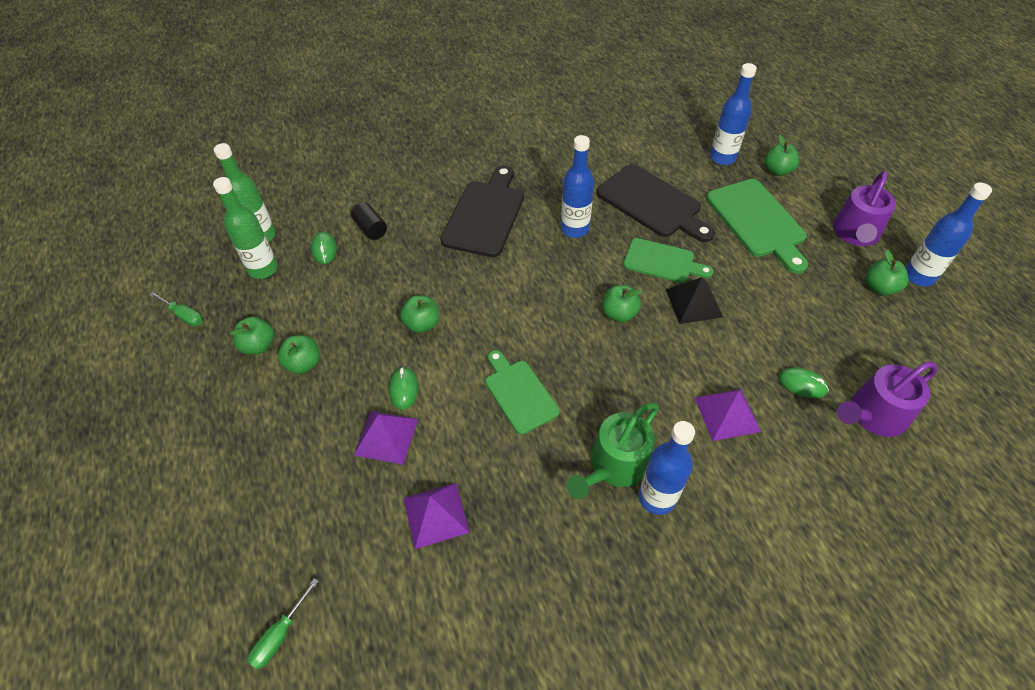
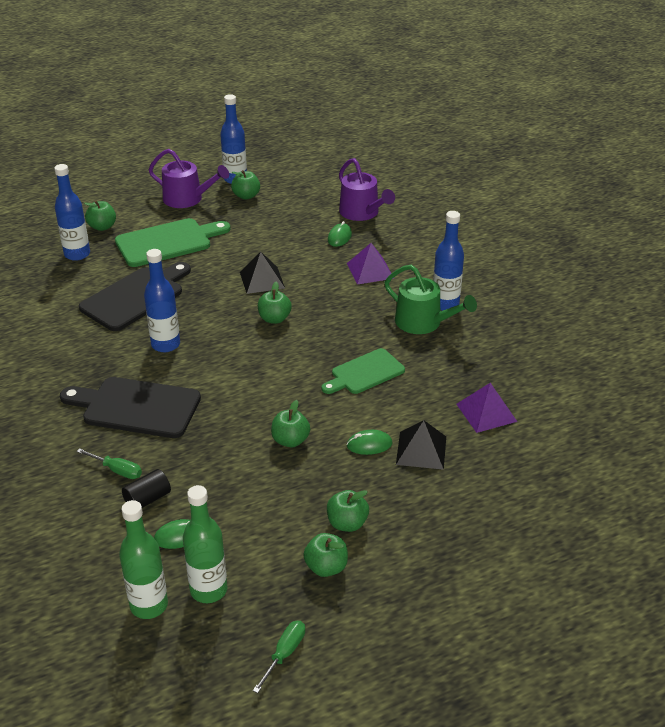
camera: 95 degrees left, 15 degrees down
green screwdriver [248,578,319,669] -> green screwdriver moved to [77,448,142,479]
purple pyramid [354,411,418,465] -> black pyramid [396,420,446,470]
green cutting board [623,238,713,283] -> none

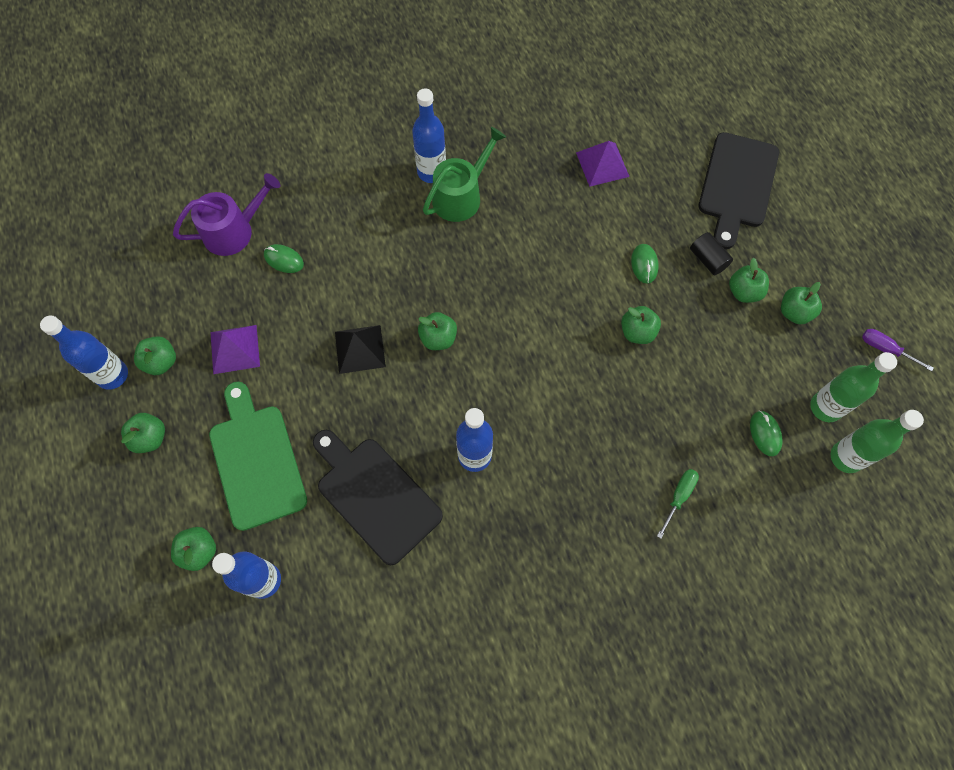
camera: 85 degrees left, 30 degrees up
black cutting board [60,377,201,438] -> black cutting board moved to [699,132,779,249]
black cylinder [122,469,171,508] -> black cylinder moved to [690,232,733,275]
purple watering can [148,149,229,208] -> green apple [121,413,165,453]
green screwdriver [253,621,305,693] -> purple screwdriver [862,329,934,371]
green cutting board [322,348,405,394] -> none
purple pyramid [347,243,394,285] -> purple pyramid moved to [211,325,260,374]
black pyramid [396,420,446,470] -> none

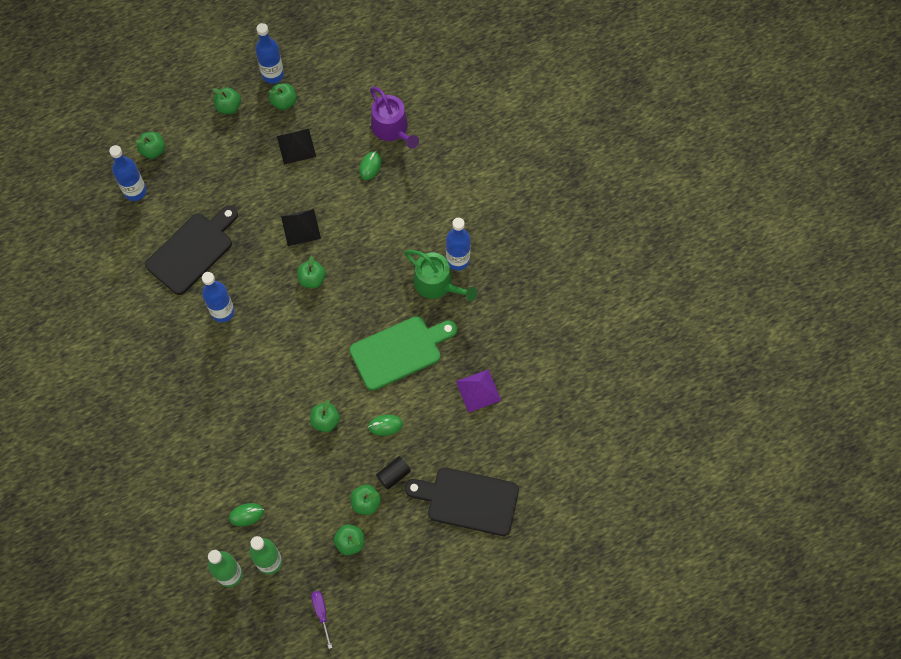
camera: 85 degrees right, 0 degrees up
green cutting board [209,382,307,531] -> green cutting board moved to [350,316,457,391]
purple pyramid [211,325,260,374] -> black pyramid [277,129,316,165]
green screwdriver [657,469,699,539] -> none
purple screwdriver [862,329,934,371] -> purple screwdriver turned 45 degrees counterclockwise [311,591,332,649]

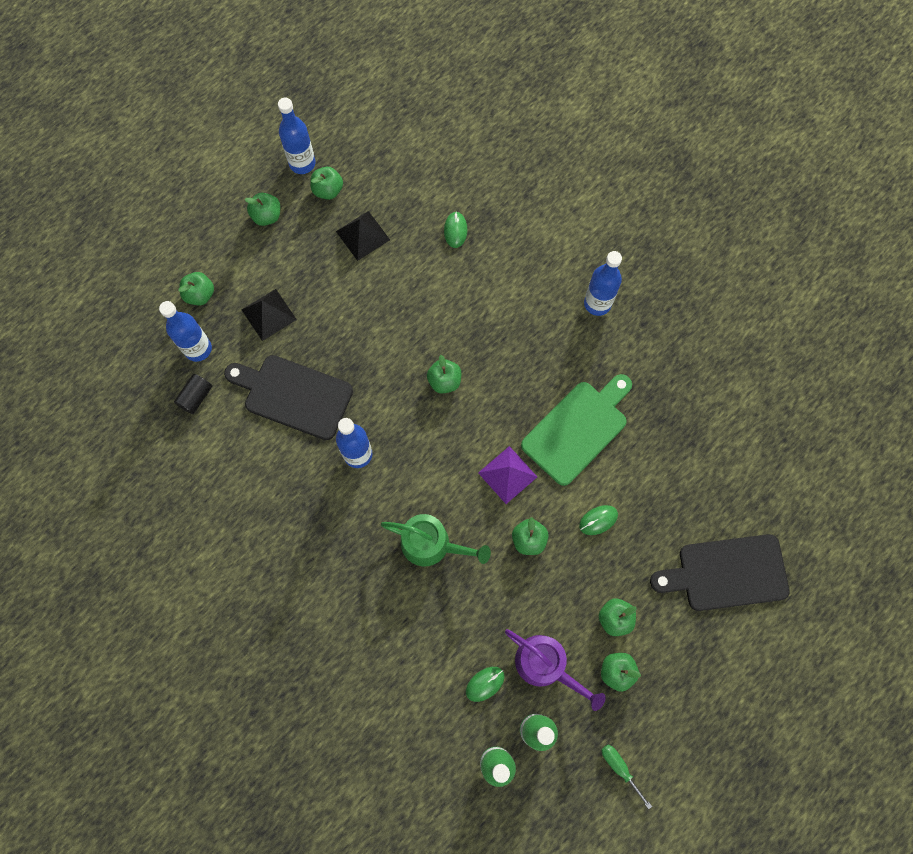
camera: 20 degrees left, 5 degrees up
black cutting board [145,206,238,295] -> black cutting board turned 90 degrees counterclockwise [224,355,353,440]
black pyramid [281,209,321,246] -> black pyramid moved to [242,289,297,341]
purple screwdriver [311,591,332,649] -> green screwdriver [601,744,652,809]
purple watering can [370,87,419,149] -> purple watering can moved to [505,629,606,711]
black cylinder [376,456,411,490] -> black cylinder moved to [174,374,212,414]
green watering can [404,250,477,301] -> green watering can moved to [381,514,491,566]
purple pyramid [456,370,501,413] -> purple pyramid moved to [478,446,537,504]

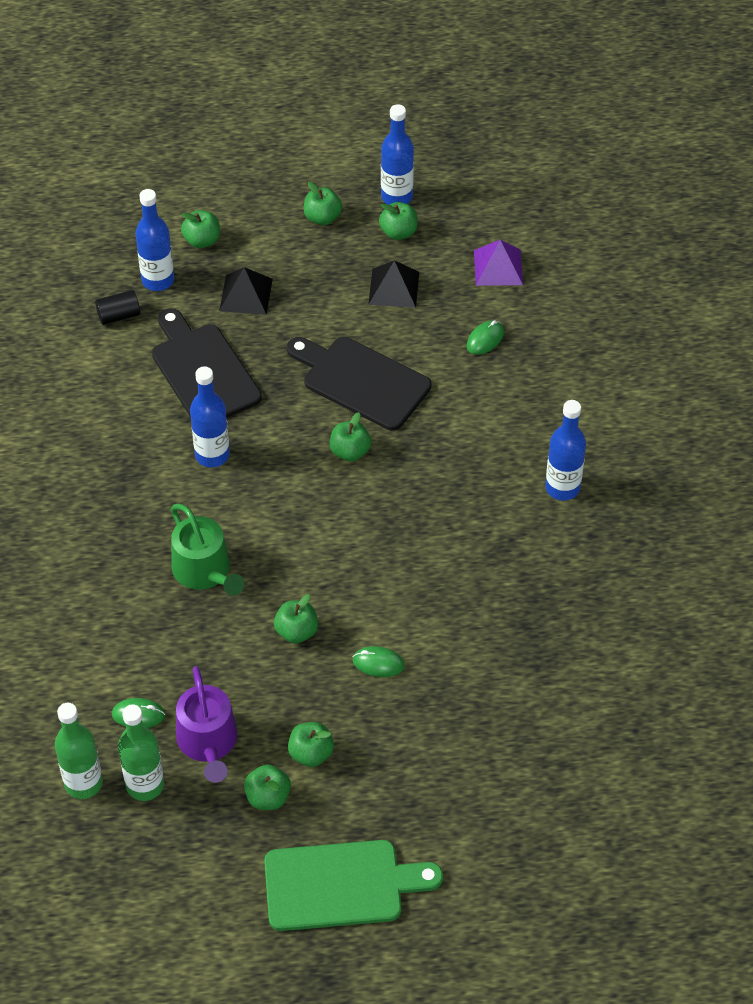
camera: 40 degrees right, 20 degrees down
purple pyramid [478,446,537,504] -> purple pyramid moved to [474,240,523,286]
green cutting board [521,374,632,486] -> green cutting board moved to [264,840,443,931]
green screwdriver [601,744,652,809] -> none
black cutting board [650,534,790,611] -> black cutting board moved to [287,337,431,431]

